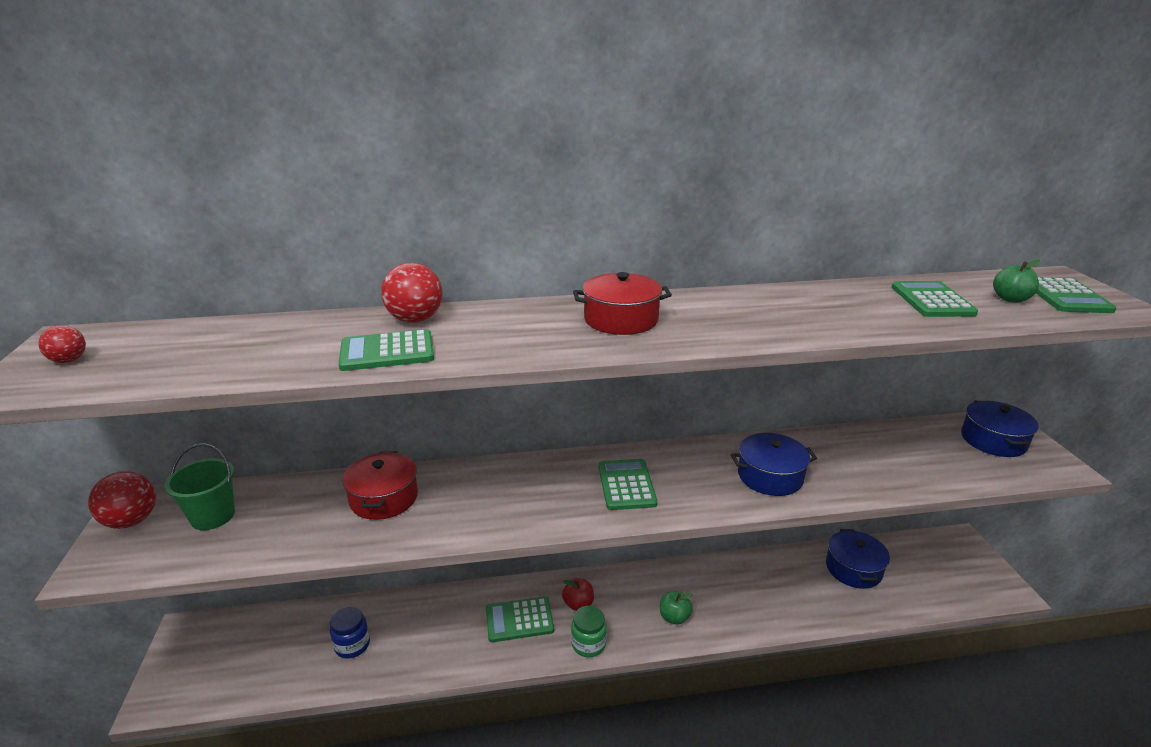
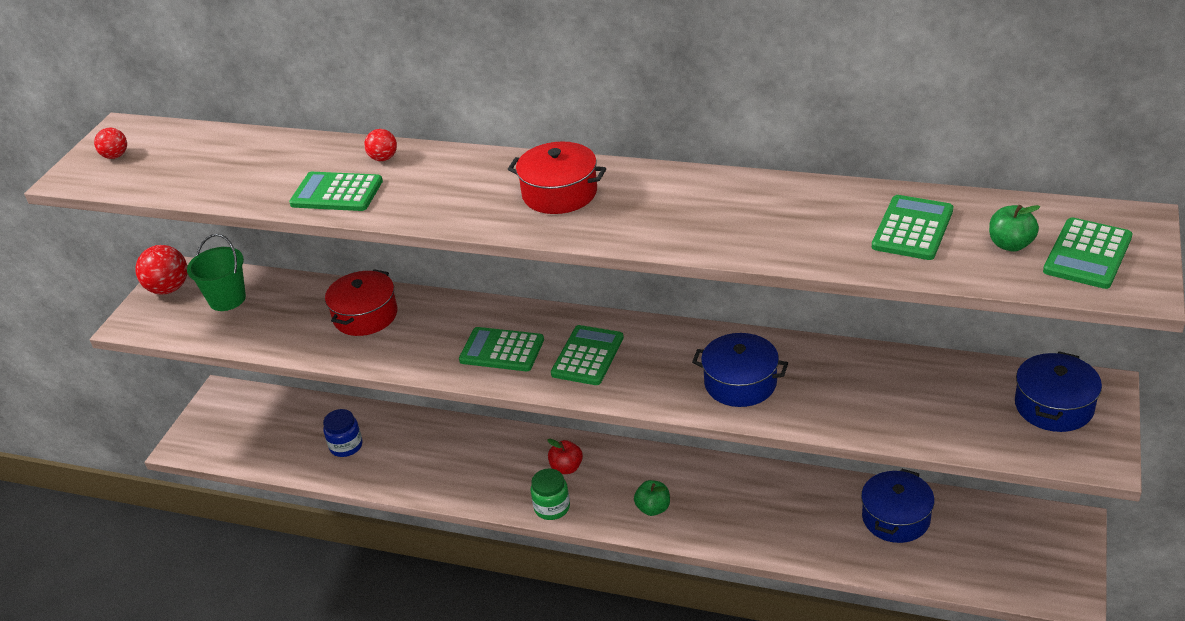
camera: 30 degrees right, 10 degrees up
red ball [381,263,442,323] -> red ball [364,129,397,161], size x0.57
green calculator [486,596,554,642] -> green calculator moved to [459,327,544,371]

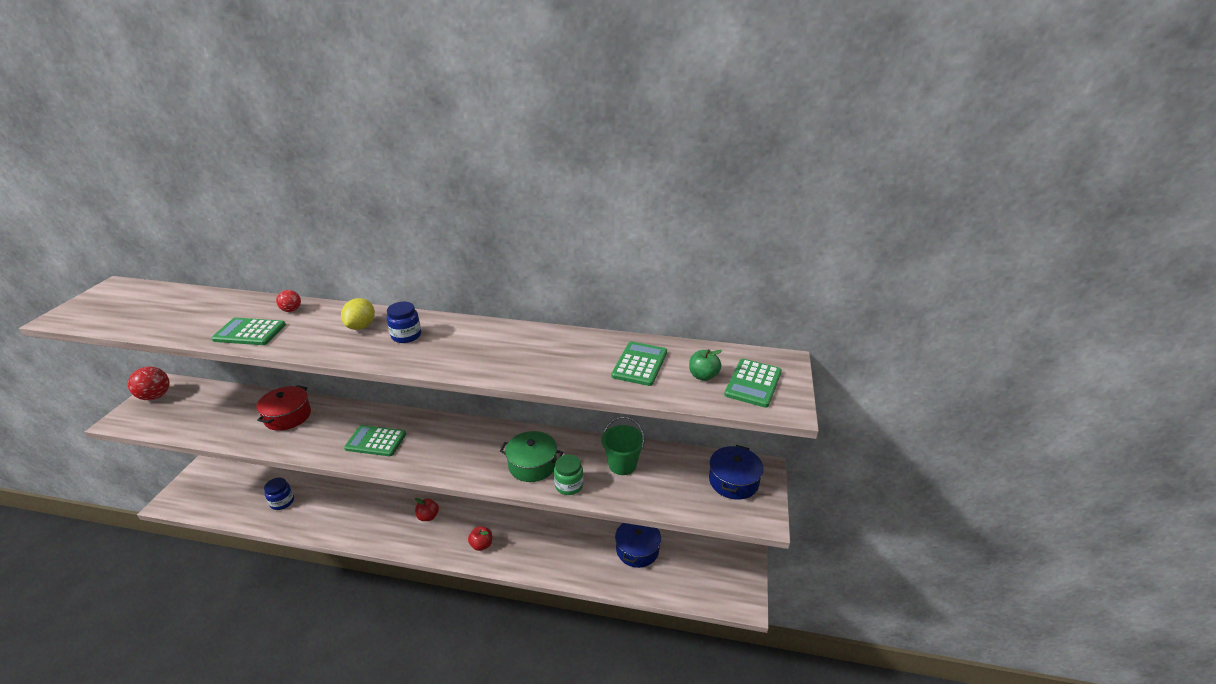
camera: 10 degrees left, 5 degrees down
red ball [94,128,127,159] -> none
green bucket [187,234,246,311] -> green bucket moved to [602,416,645,475]
red pot [508,142,606,214] -> blue jar [387,302,421,343]
green jar [531,468,570,520] -> green jar moved to [554,454,584,495]
green calculator [551,325,624,385] -> none
green apple [634,480,670,516] -> red apple [468,527,492,551]
blue pot [692,333,788,407] -> green pot [500,431,563,482]
none -> yellow lemon [341,298,375,330]

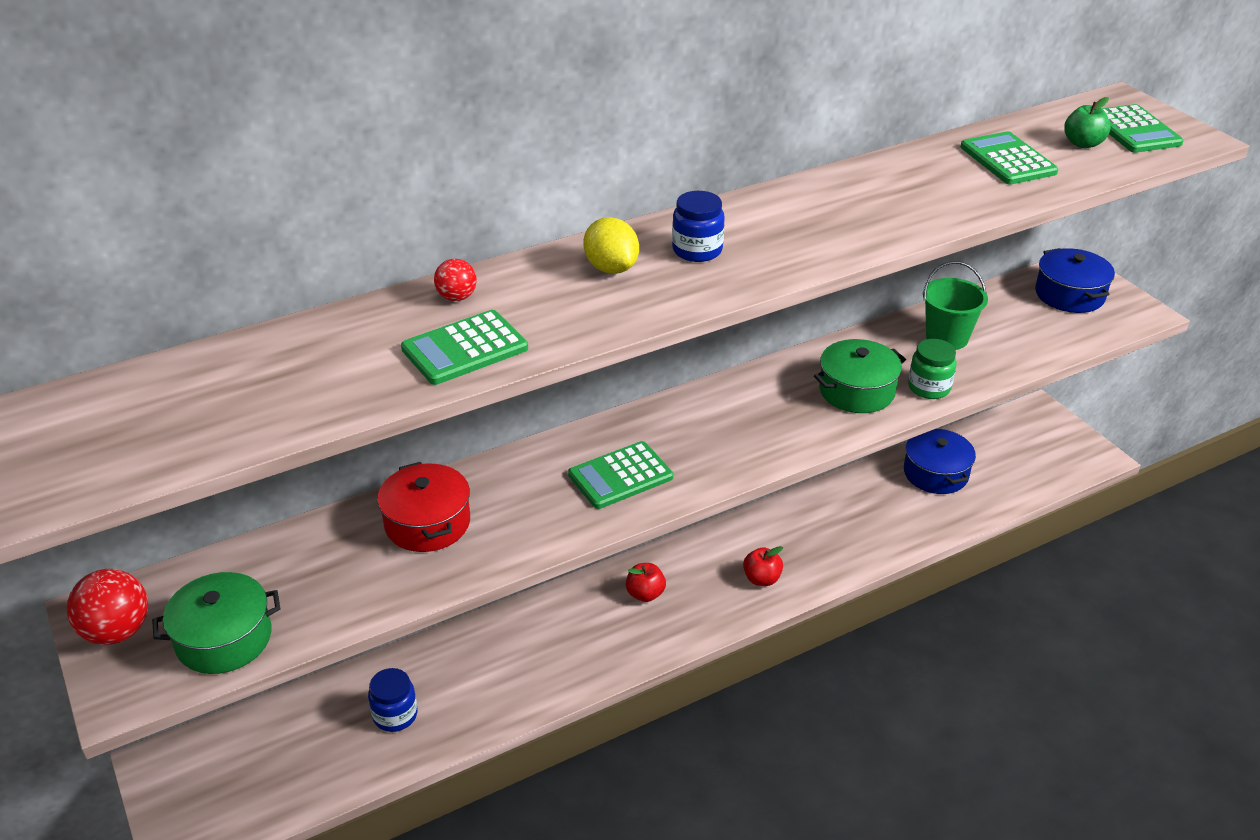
camera: 40 degrees left, 5 degrees up
none -> green pot [152,572,281,674]

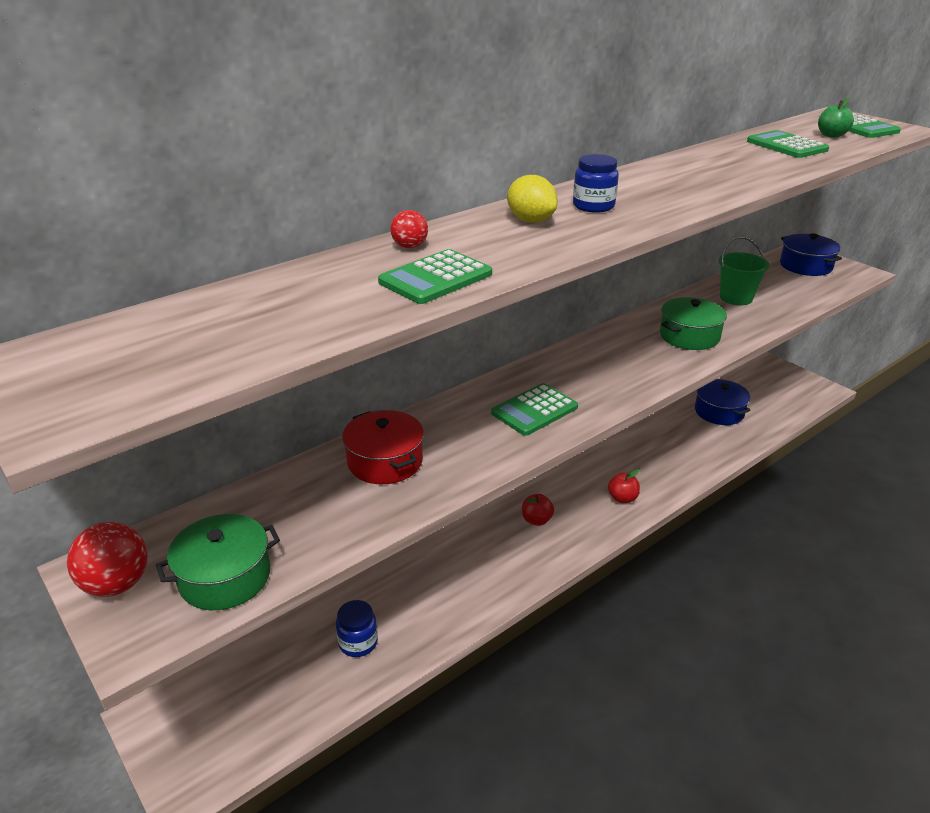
camera: 10 degrees left, 5 degrees down
green jar [908,339,957,399] -> none

